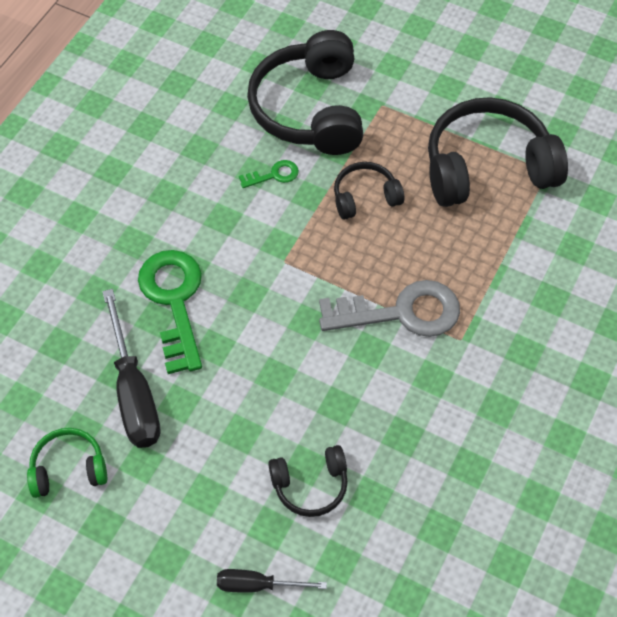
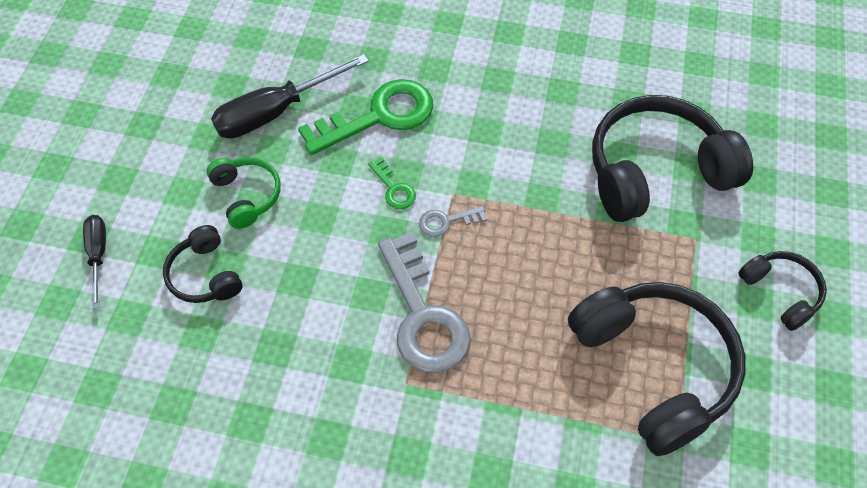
camera: 75 degrees right, 0 degrees up
green headphones [27,428,107,498] -> green headphones moved to [207,157,281,229]
green key [239,160,299,188] -> green key moved to [368,157,416,209]
black headphones [334,162,404,219] -> black headphones moved to [738,251,827,331]
none -> grey key [419,206,487,237]

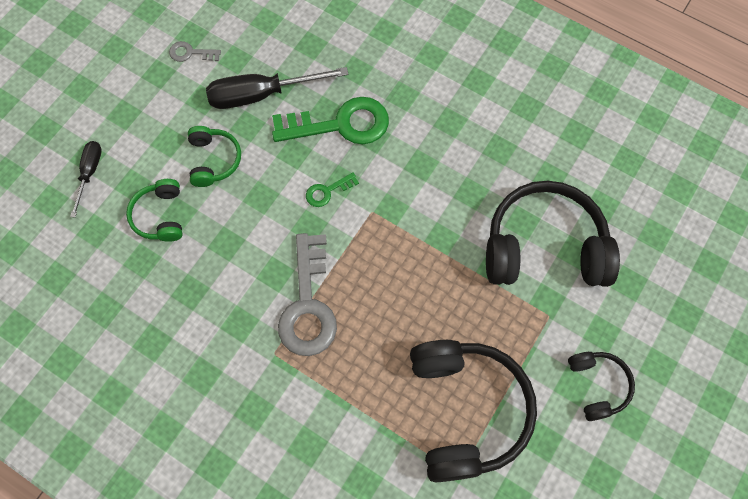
camera: 20 degrees right, 10 degrees up
black headphones [163,225,242,303] -> green headphones [126,179,182,242]
green key [368,157,416,209] -> green key turned 75 degrees clockwise [306,172,359,207]
grey key [419,206,487,237] -> grey key moved to [169,41,221,62]

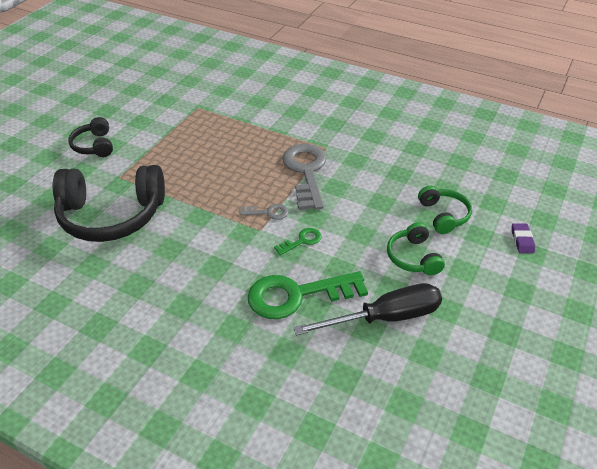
camera: 175 degrees right, 25 degrees down
black screwdriver [70,141,102,218] -> purple eraser [512,224,535,253]
grey key [169,41,221,62] -> grey key moved to [240,204,289,220]
black headphones [410,340,537,482] -> none

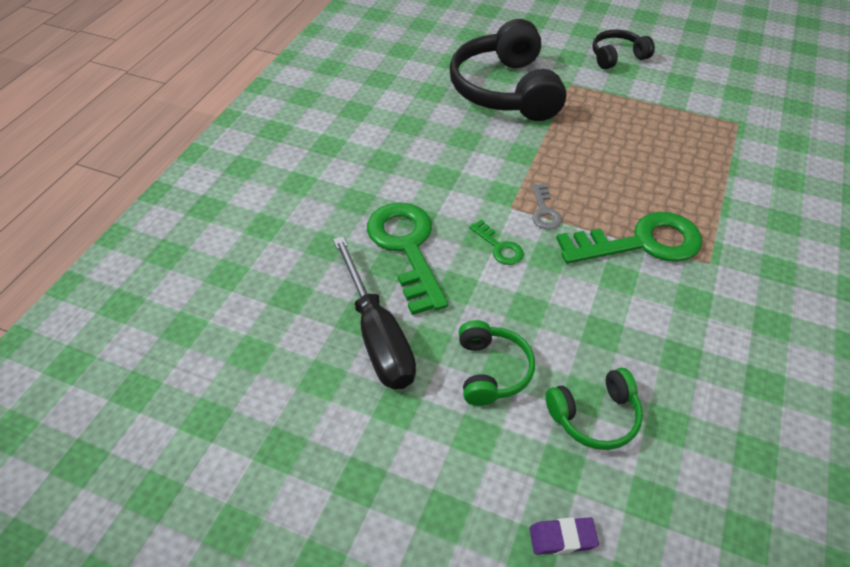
camera: 85 degrees right, 5 degrees up
grey key [282,144,327,210] -> green key [556,212,702,264]
green headphones [387,222,445,276] -> green headphones turned 105 degrees clockwise [459,320,535,406]

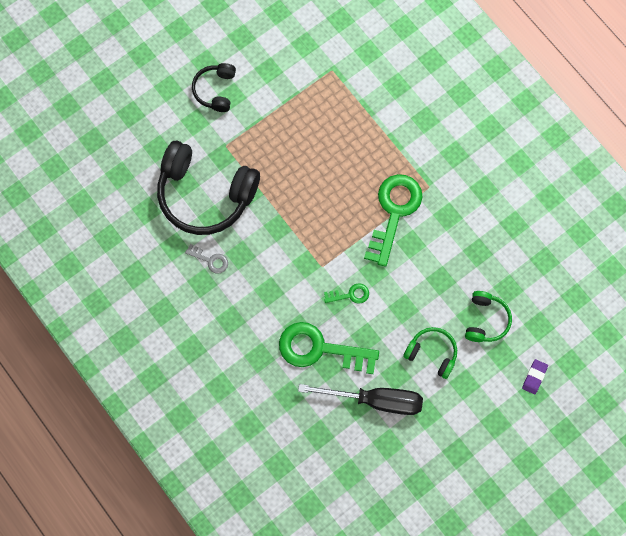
camera: 60 degrees left, 25 degrees up
grey key [532,184,562,229] -> grey key moved to [185,244,228,273]

